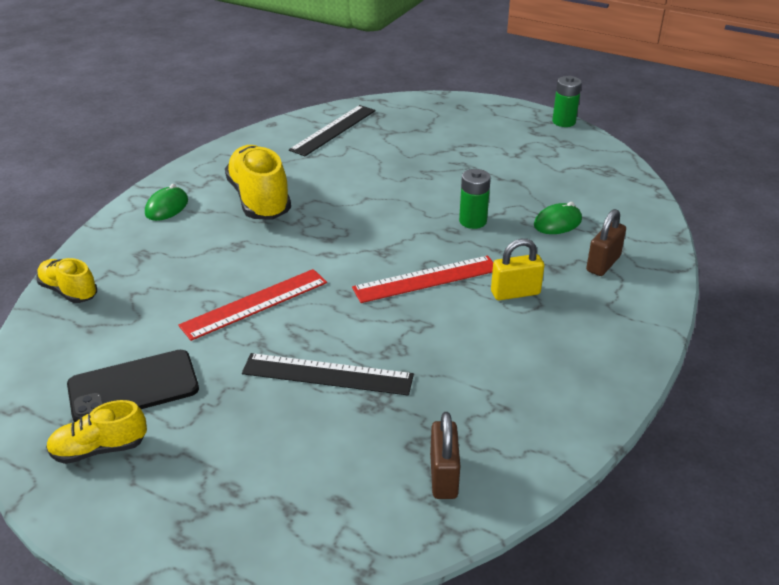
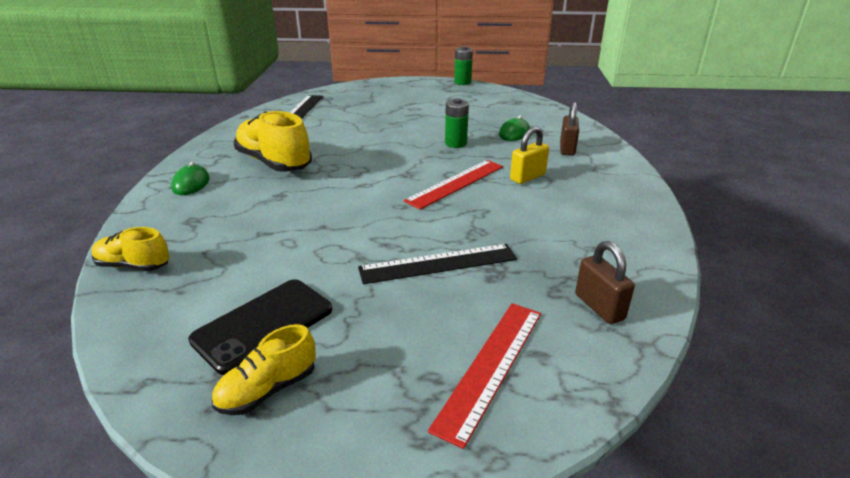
camera: 25 degrees left, 5 degrees down
red ruler [178,269,327,341] -> red ruler moved to [428,303,541,449]

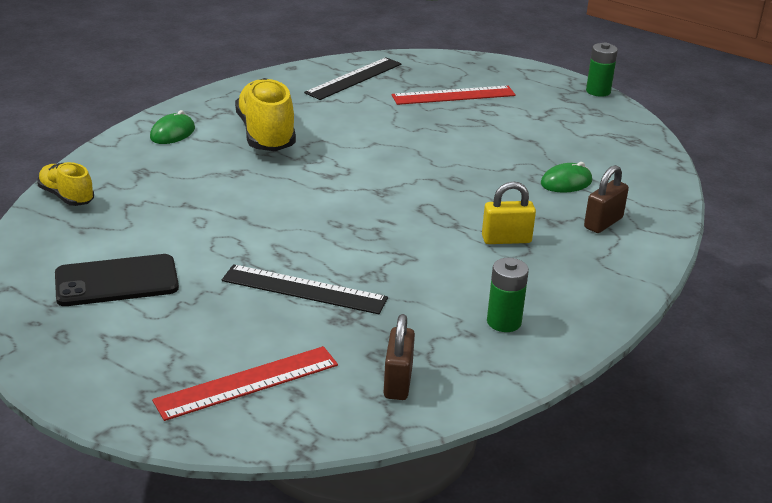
camera: 30 degrees right, 0 degrees up
yellow shoe [212,324,316,415] -> none
red ruler [404,160,503,210] -> red ruler moved to [392,86,516,105]
green battery [445,98,469,148] -> green battery moved to [487,258,529,332]

